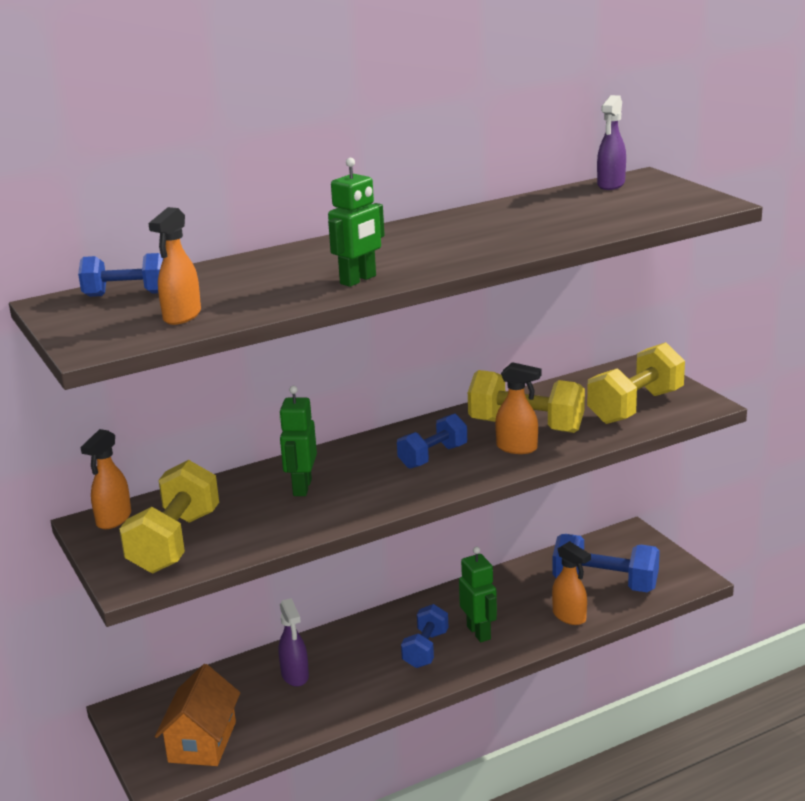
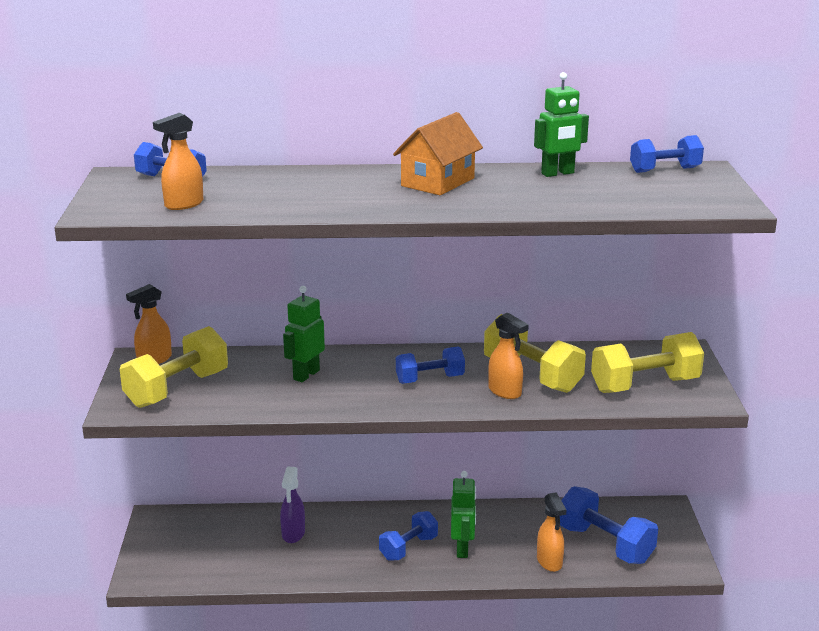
camera: 25 degrees right, 0 degrees up
orange house [155,664,240,766] -> orange house moved to [393,112,483,195]
green robot [328,158,385,287] -> green robot moved to [534,72,589,177]
purple spray bottle [597,95,626,190] -> blue dumbbell [630,135,704,173]

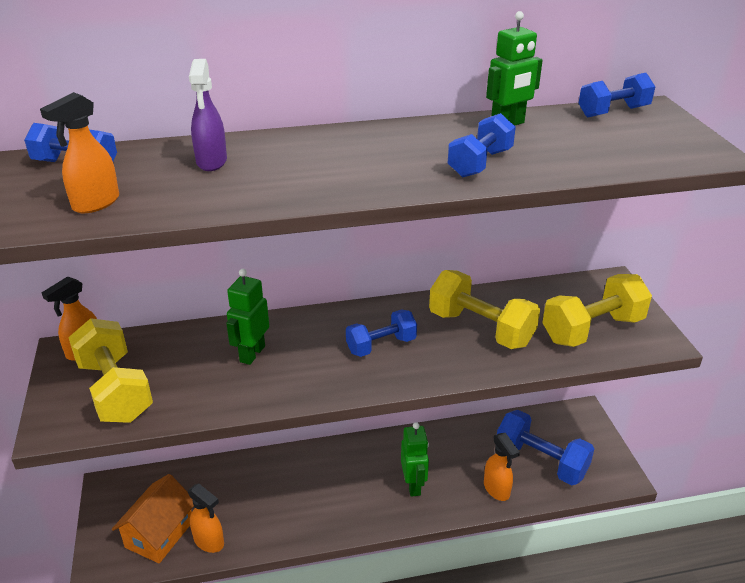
camera: 10 degrees left, 10 degrees up
yellow dumbbell [120,326,228,408] -> yellow dumbbell turned 60 degrees counterclockwise [68,318,153,423]
purple spray bottle [280,467,305,543] -> purple spray bottle moved to [189,59,227,171]
blue dumbbell [379,511,438,561] -> blue dumbbell moved to [448,113,516,177]
orange house [393,112,483,195] -> orange house moved to [112,474,194,563]
orange spray bottle [488,312,529,399] -> orange spray bottle moved to [188,483,224,553]

